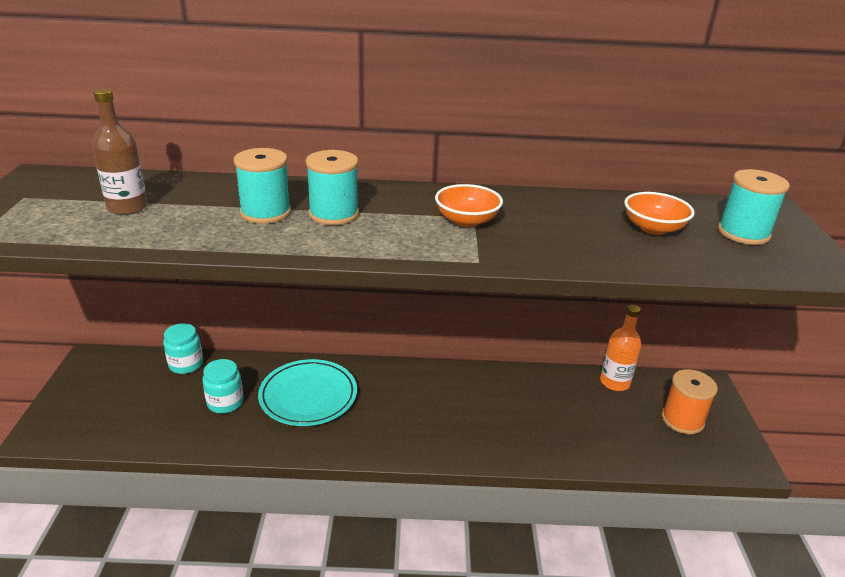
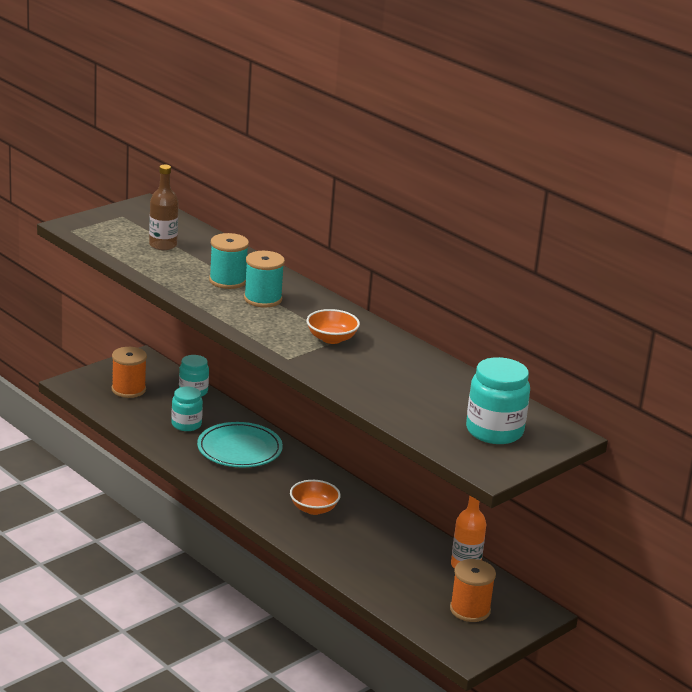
camera: 45 degrees right, 5 degrees down
orange bowl [624,192,695,235] -> orange bowl moved to [290,480,341,515]
turquoise spool [718,169,790,245] -> turquoise jar [466,357,530,444]
none -> orange spool [112,347,147,398]

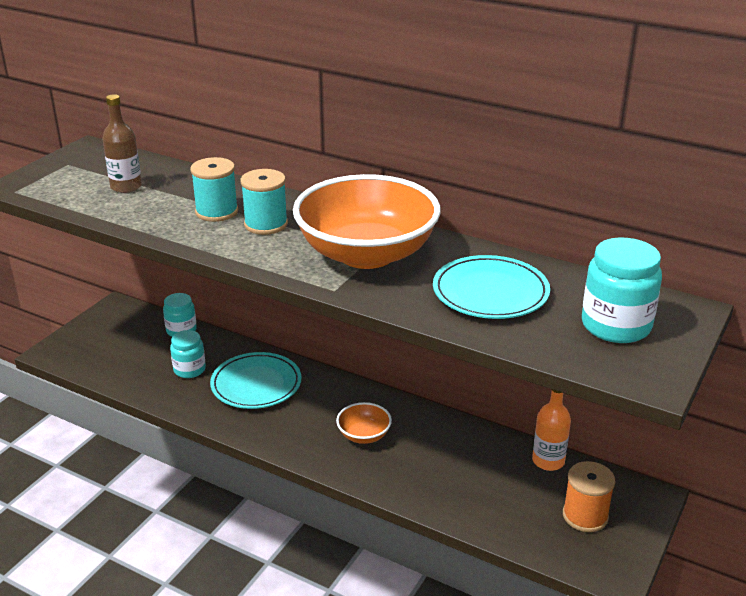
camera: 15 degrees left, 5 degrees up
orange spool [112,347,147,398] -> none
orange bowl [306,309,360,344] -> orange bowl [293,174,441,269], size x2.33
none -> turquoise plate [433,255,550,319]

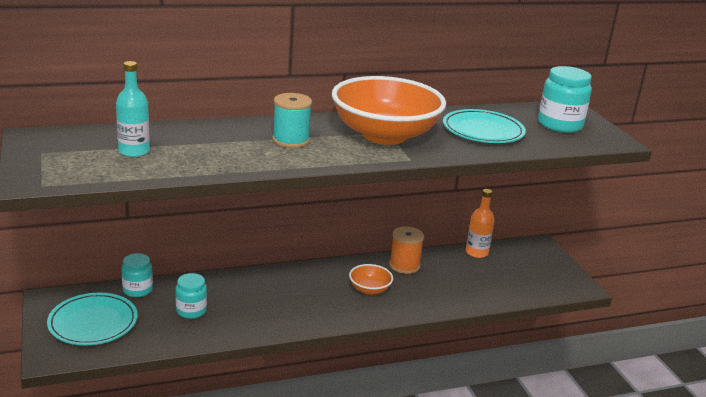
camera: 50 degrees left, 5 degrees down
brown bottle [102,94,142,193] -> turquoise bottle [116,61,150,157]
turquoise spool [190,157,238,222] -> none
turquoise plate [210,352,302,409] -> turquoise plate moved to [47,293,138,345]
orange spool [563,461,615,532] -> orange spool moved to [389,226,424,274]

